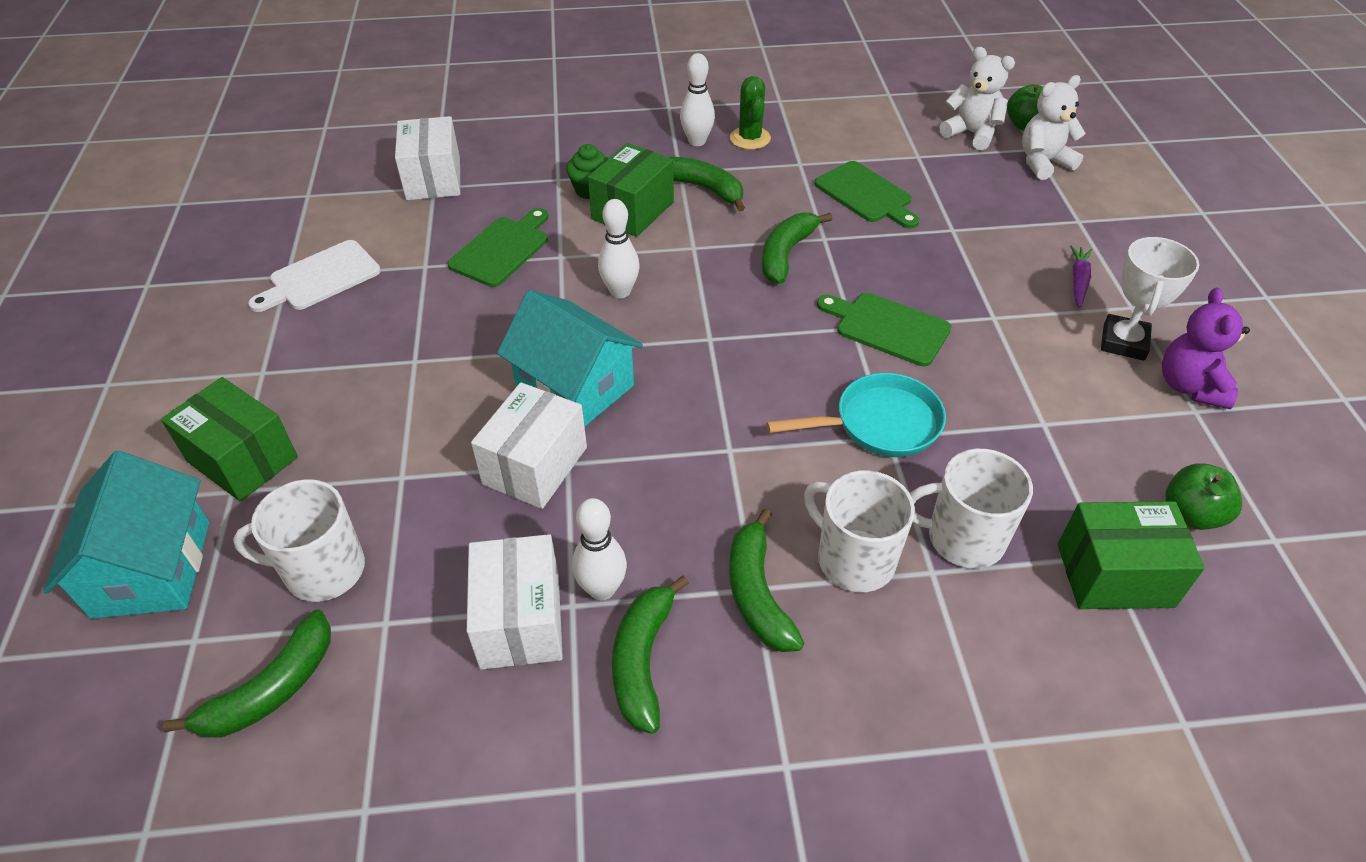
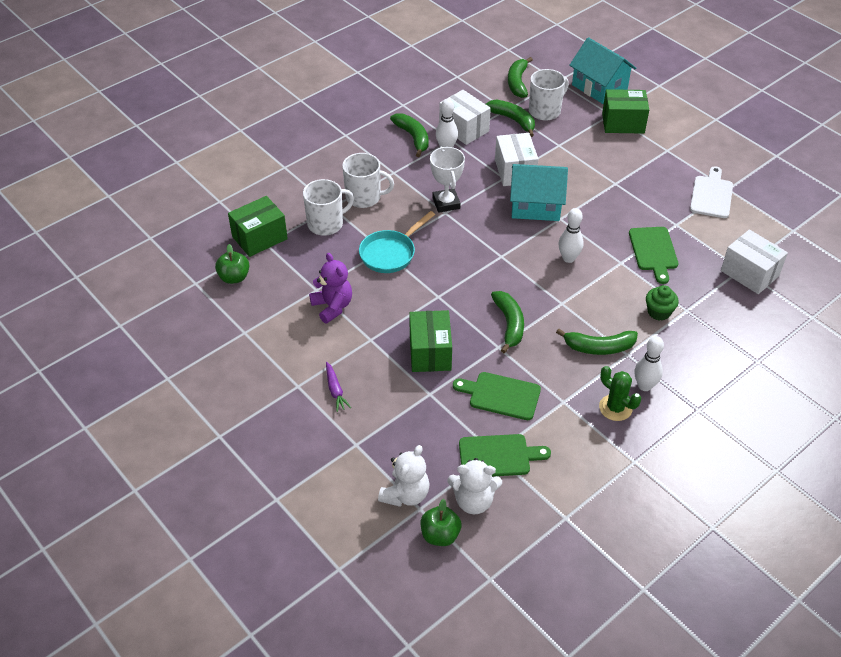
camera: 145 degrees right, 0 degrees up
green box [588,143,674,237] -> green box moved to [409,310,452,372]
green banana [729,509,804,652] -> green banana moved to [486,100,535,137]
green cutting board [817,293,951,367] -> green cutting board moved to [459,434,551,477]
white trophy [1101,237,1199,361] -> white trophy moved to [430,147,465,213]
purple teddy bear [1162,288,1250,409] -> purple teddy bear moved to [309,253,352,323]

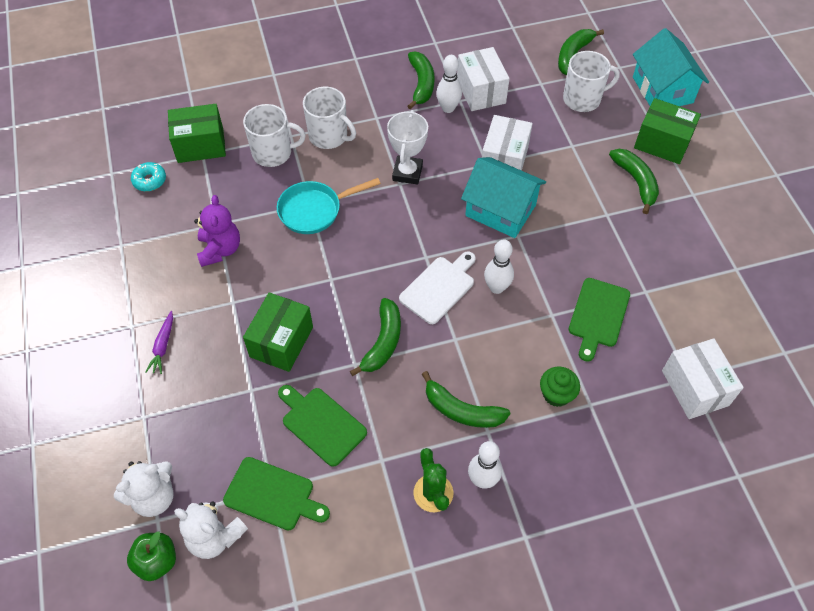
camera: 25 degrees right, 10 degrees up
green apple [215,244,249,284] -> turquoise donut [131,162,166,191]
green banana [486,100,535,137] -> green banana moved to [609,149,659,214]
white cutting board [690,166,733,218] -> white cutting board moved to [399,251,476,324]

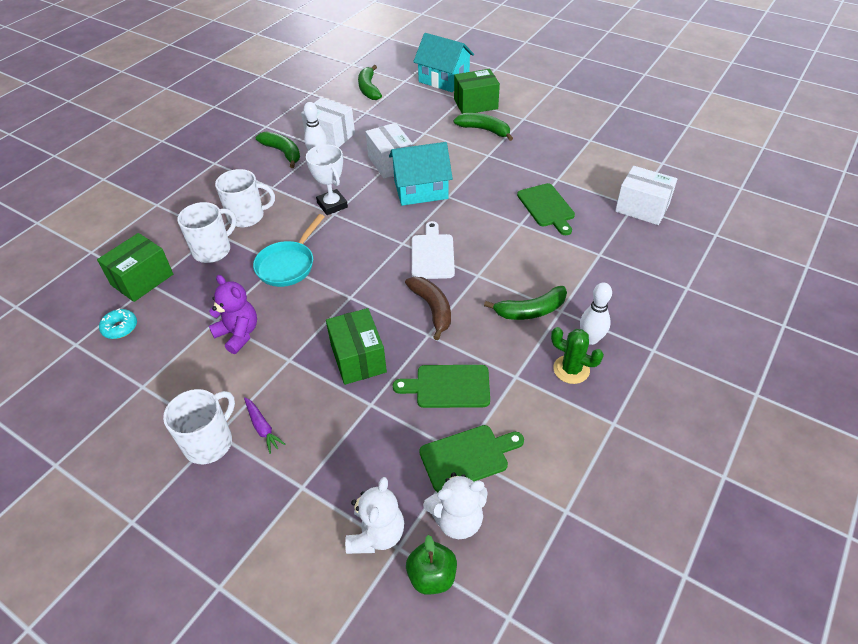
camera: 40 degrees left, 10 degrees down
green banana [350,298,401,376] -> brown banana [405,277,451,340]
white bowling pin [484,240,514,294] -> none
green cupcake [540,366,580,407] -> none
white mug [563,51,620,112] -> white mug moved to [163,389,235,464]

